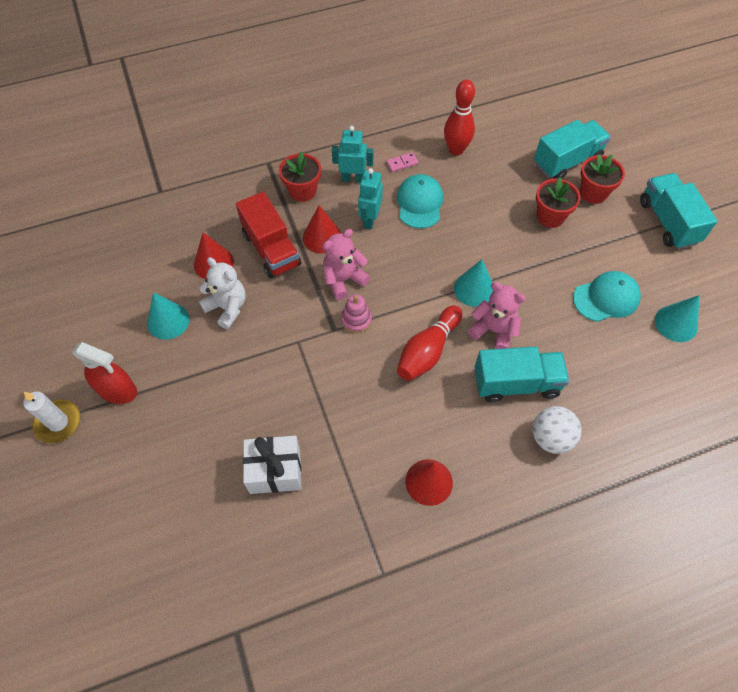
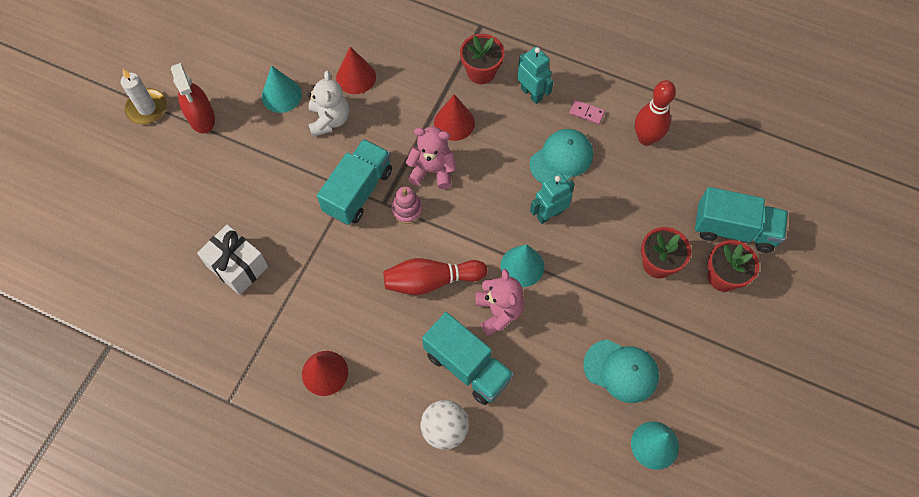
camera: 45 degrees right, 5 degrees up
red truck [236,192,301,278] -> none
turquoise robot [358,168,383,229] -> turquoise robot moved to [530,173,575,224]
turquoise truck [640,173,718,249] -> turquoise truck moved to [317,139,392,225]

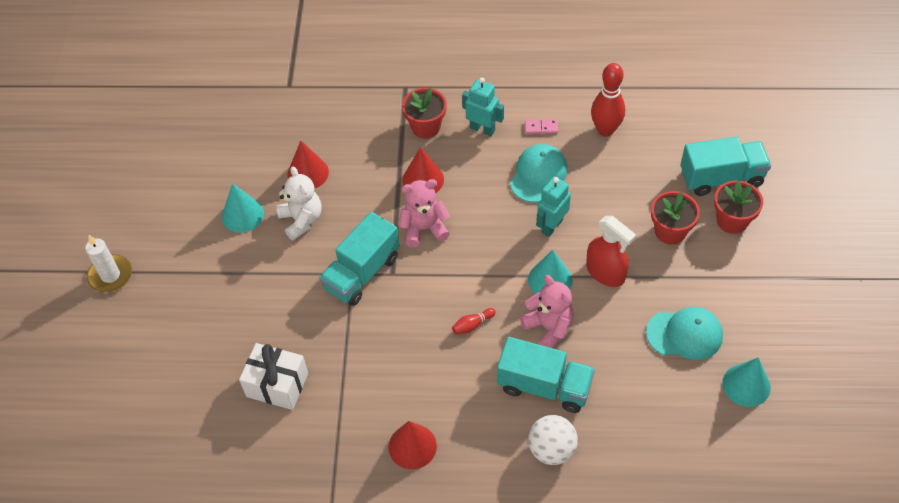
camera: 20 degrees left, 10 degrees down
red spray bottle [171,63,215,133] -> red spray bottle moved to [586,216,636,287]
turquoise truck [317,139,392,225] -> turquoise truck turned 150 degrees counterclockwise [319,212,400,306]
red bowling pin [384,258,488,295] -> red bowling pin [452,308,496,334], size x0.46
pink stacking toy [391,186,423,224] -> none

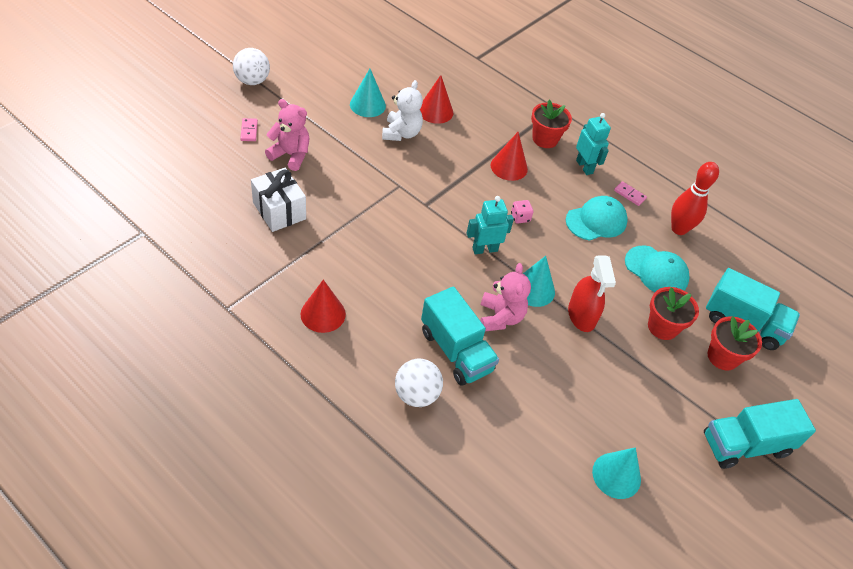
camera: 30 degrees right, 5 degrees down
white candle [85,235,132,293] -> white ball [233,48,270,85]
turquoise truck [319,212,400,306] -> turquoise truck moved to [704,399,816,469]
pink teddy bear [399,179,450,247] -> pink teddy bear moved to [265,99,309,171]
red bowling pin [452,308,496,334] -> none
turquoise robot [536,177,571,237] -> turquoise robot moved to [467,196,514,254]
turquoise cap [646,307,723,360] -> turquoise cap moved to [625,245,690,292]
none -> pink domino [240,118,258,141]
none -> pink dice [511,200,533,224]

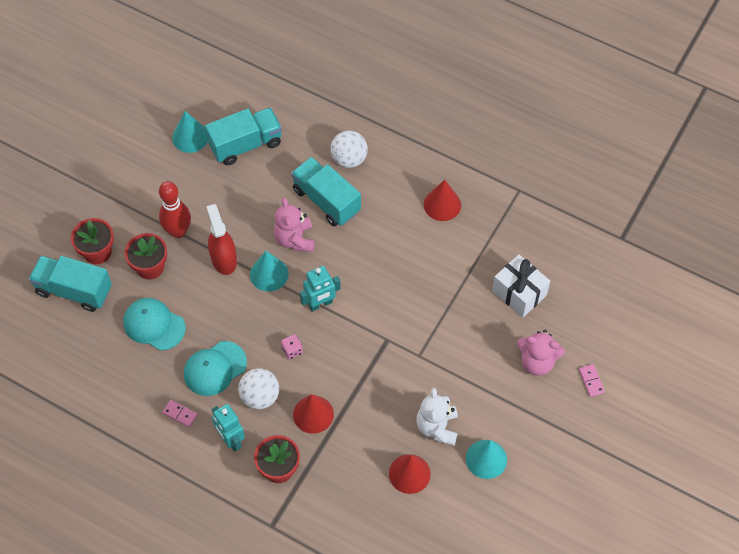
camera: 175 degrees right, 10 degrees up
white ball [233,48,270,85] -> white ball moved to [238,368,279,409]
red bowling pin [671,162,719,235] -> red bowling pin moved to [159,181,191,238]
turquoise truck [704,399,816,469] -> turquoise truck moved to [205,108,282,165]

